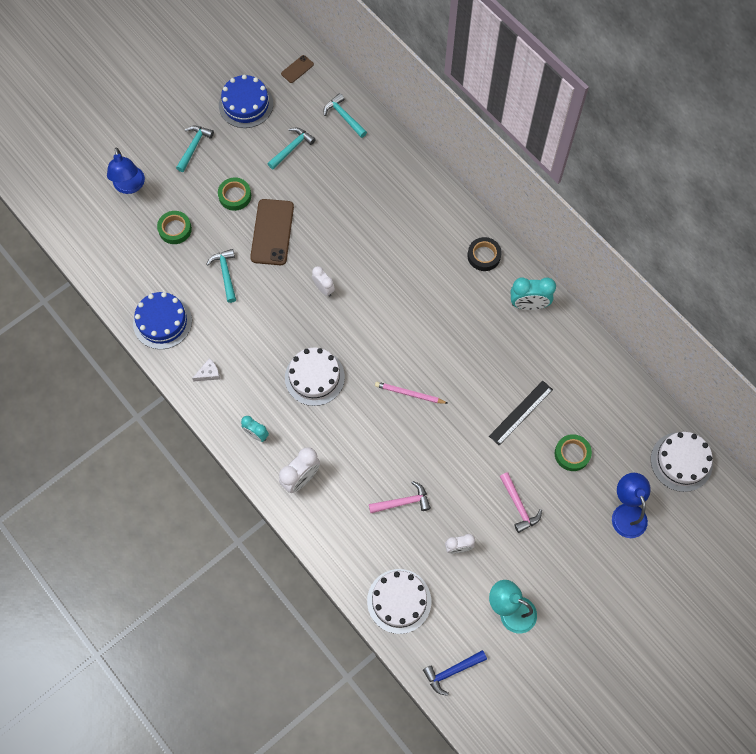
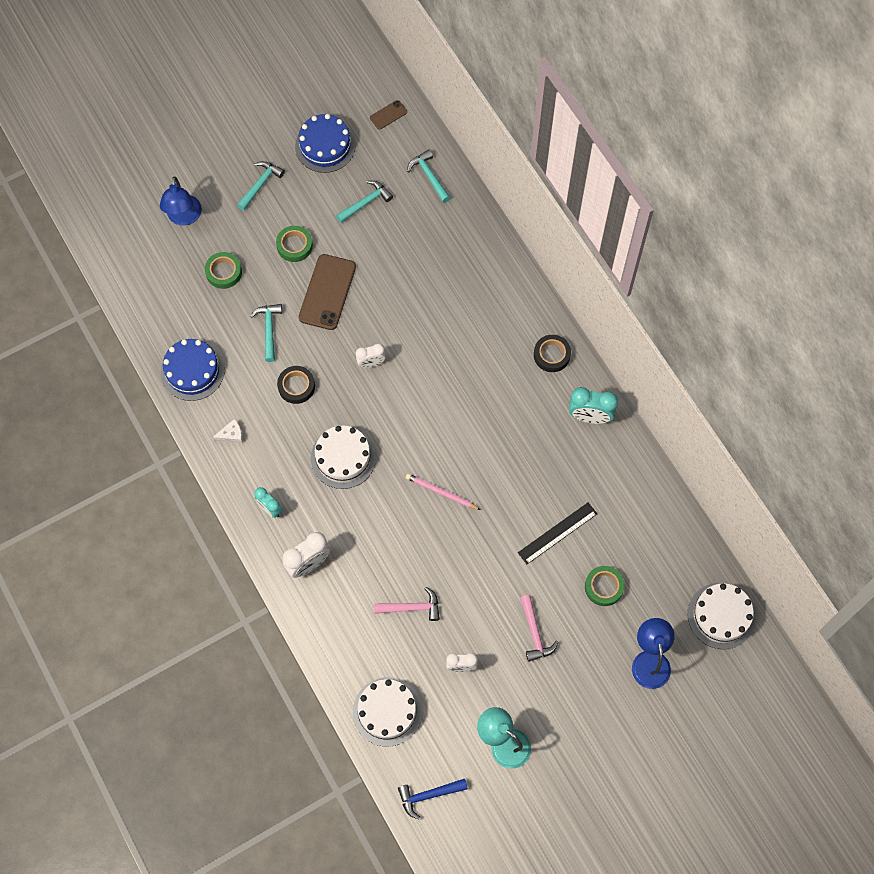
camera: 10 degrees right, 0 degrees up
white clock [312,266,335,297] -> white clock turned 105 degrees clockwise [356,343,386,368]
none -> black tape [277,366,315,404]

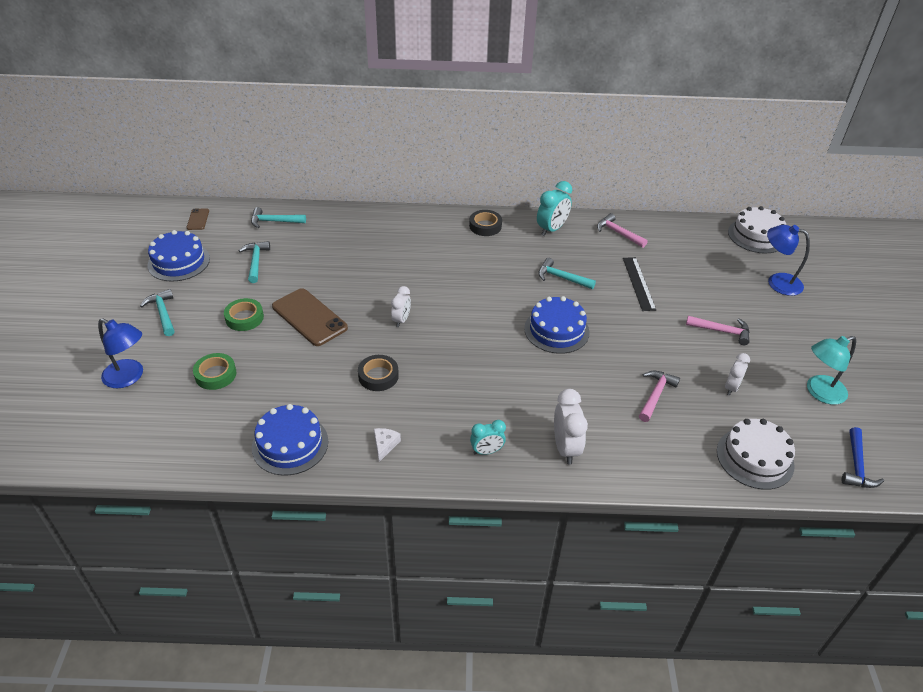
camera: 60 degrees left, 25 degrees down
turquoise hammer [250,304,282,362] -> turquoise hammer moved to [538,258,596,289]
white cake [311,425,376,489] -> none
pink pencil [406,473,481,510] -> blue cake [524,296,590,354]
green tape [585,566,625,606] -> none
none -> pink hammer [597,213,648,248]

